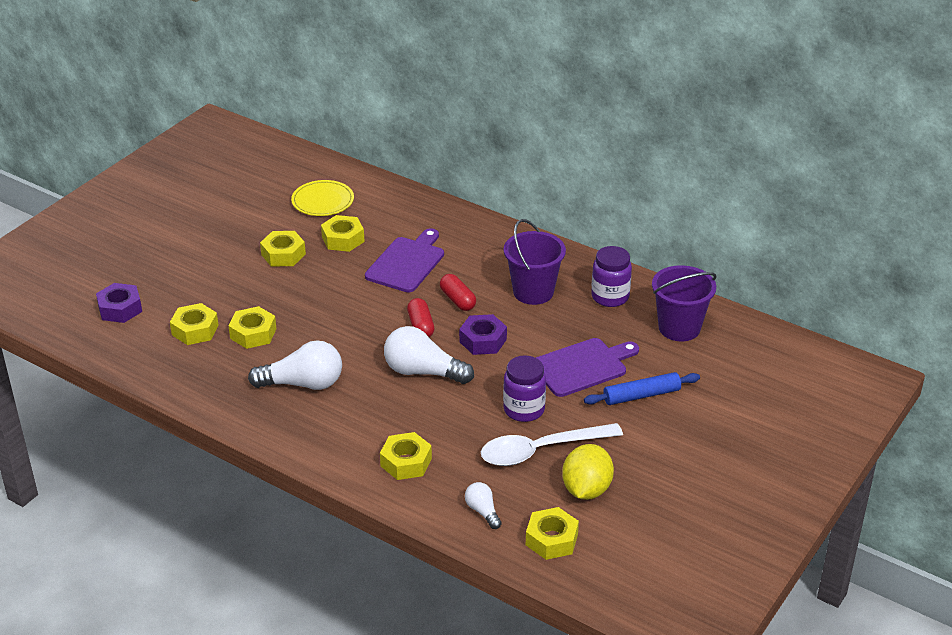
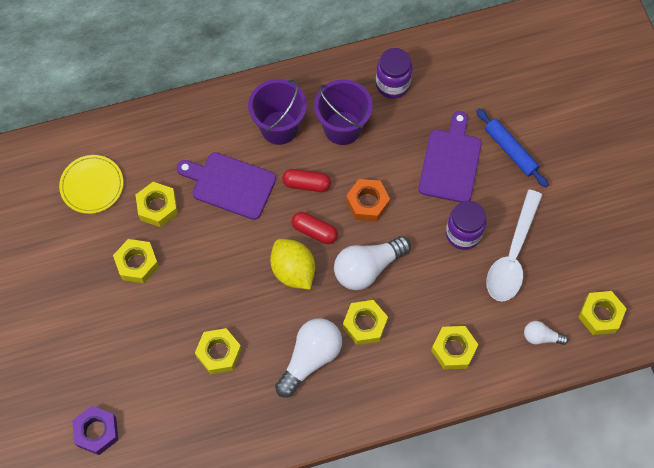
camera: 50 degrees left, 30 degrees up
yellow nut [170,303,219,345] -> yellow nut moved to [343,300,388,345]
purple cutting board [365,228,444,292] -> purple cutting board turned 45 degrees counterclockwise [177,152,276,220]
purple nut [459,314,507,355] -> orange nut [346,179,390,221]
yellow lemon [562,444,614,500] -> yellow lemon moved to [270,239,315,290]
blue rolling pin [584,372,700,405] -> blue rolling pin turned 60 degrees counterclockwise [476,109,549,187]
purple bucket [652,265,716,341] -> purple bucket moved to [248,79,307,145]

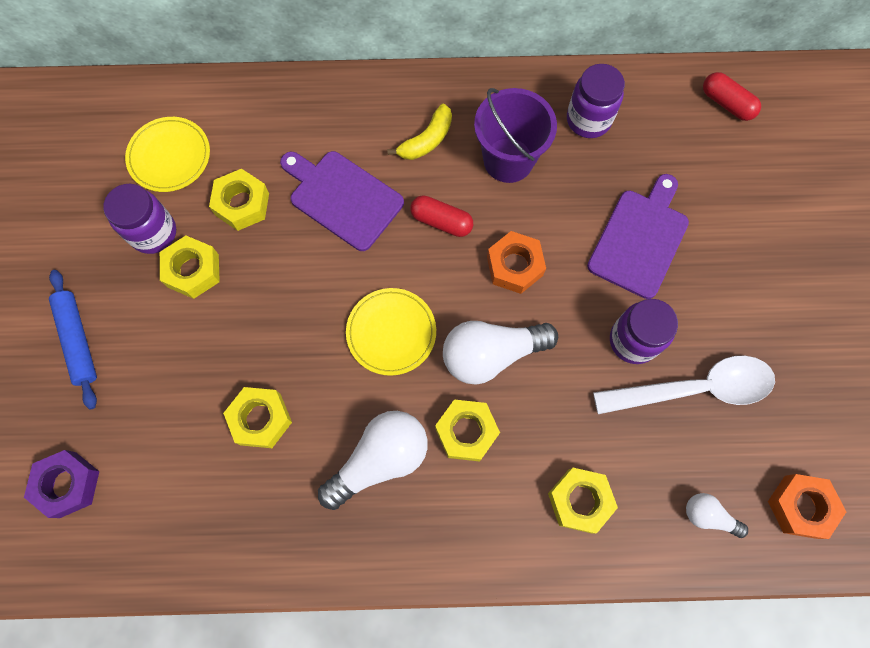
camera: 15 degrees right, 5 degrees up
purple bucket [248,79,307,145] -> yellow banana [387,103,452,160]
yellow lemon [270,239,315,290] -> yellow plate [346,288,436,376]
red capsule [292,212,338,244] -> red capsule moved to [703,72,761,121]
blue rolling pin [476,109,549,187] -> blue rolling pin moved to [49,270,97,410]
white spoon [486,189,542,302] -> white spoon turned 135 degrees counterclockwise [593,356,775,414]
yellow nut [578,291,627,335] -> orange nut [768,474,846,539]
none -> purple jar [103,184,176,254]

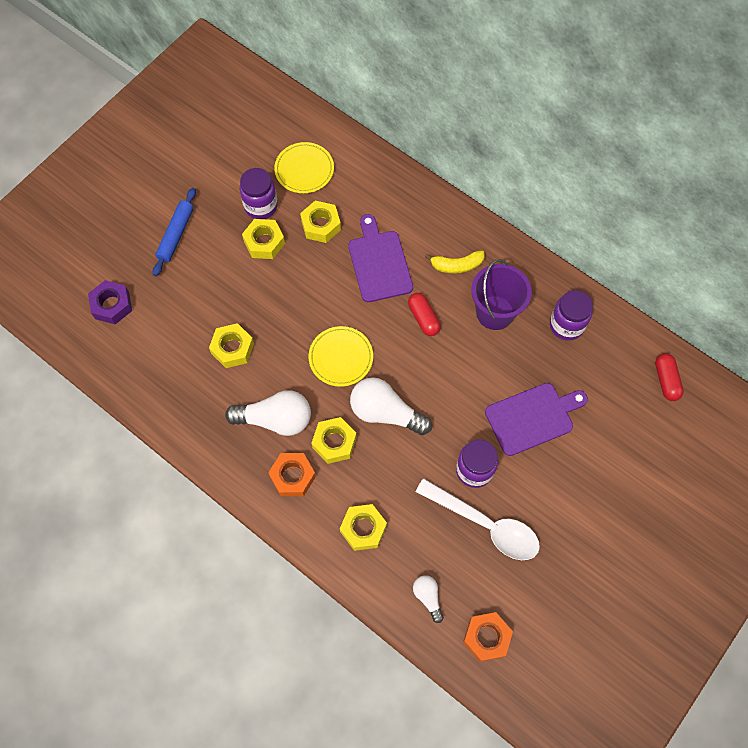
camera: 40 degrees right, 5 degrees down
orange nut [487,231,546,294] -> orange nut moved to [268,453,316,496]

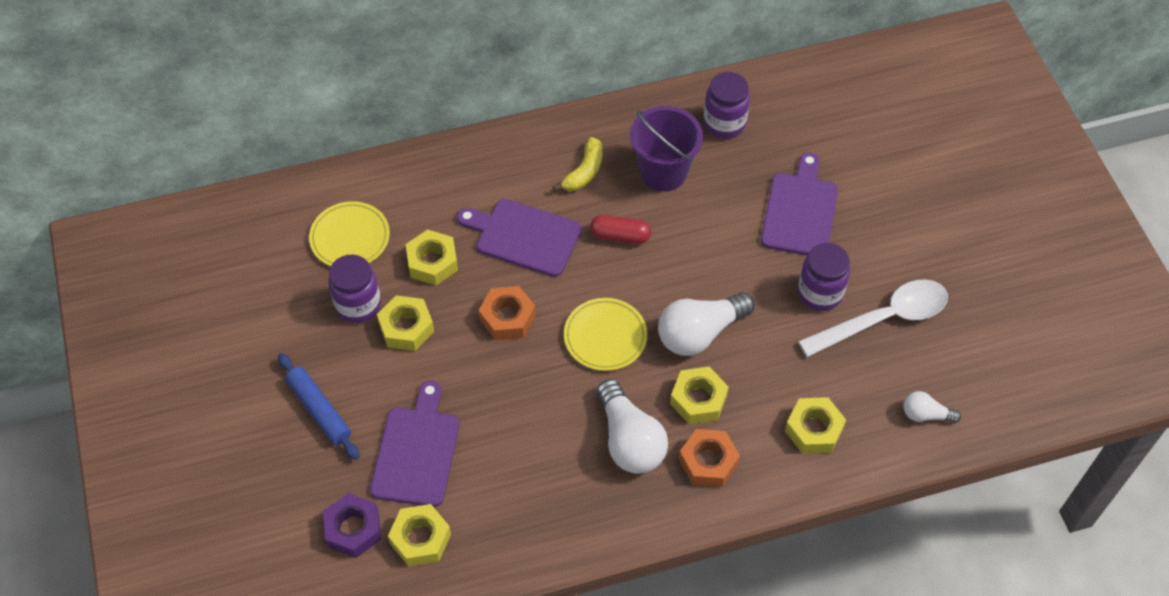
camera: 55 degrees left, 10 degrees down
yellow nut [209,323,254,368] -> yellow nut moved to [388,504,451,567]
white light bulb [225,390,311,436] -> white light bulb turned 120 degrees clockwise [597,379,668,474]
orange nut [463,612,513,662] -> orange nut moved to [479,286,536,340]
red capsule [655,353,684,401] -> none
none -> purple cutting board [370,380,459,507]

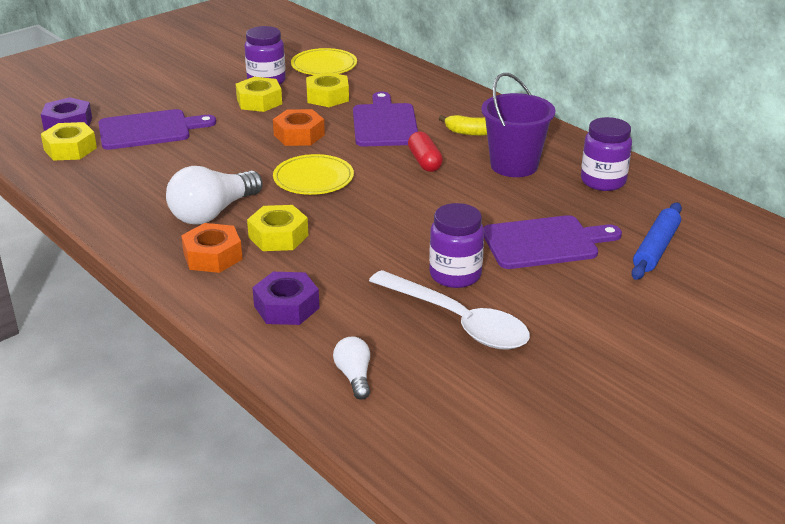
camera: 65 degrees right, 25 degrees down
blue rolling pin [278,353,360,460] -> blue rolling pin moved to [631,203,682,280]
white light bulb [658,292,755,356] -> none
yellow nut [785,397,846,454] -> purple nut [252,272,320,325]

